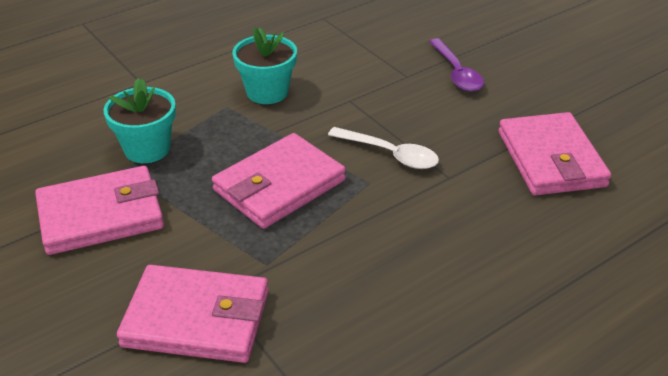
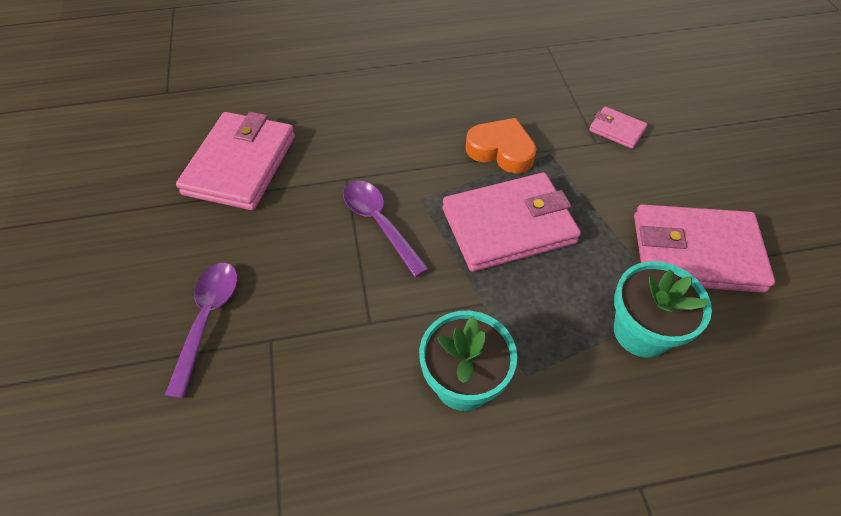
camera: 155 degrees left, 15 degrees up
pink wallet [117,265,269,363] -> pink wallet [589,106,647,149], size x0.47
white spoon [328,127,439,169] -> purple spoon [343,181,429,277]
none -> orange heart [466,118,537,174]

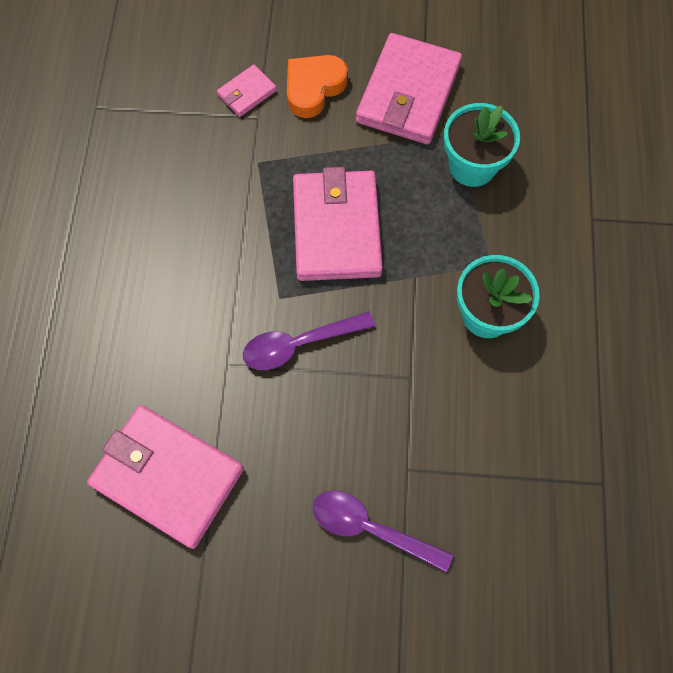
camera: 75 degrees left, 15 degrees up
orange heart [466,118,537,174] -> orange heart moved to [287,55,348,118]

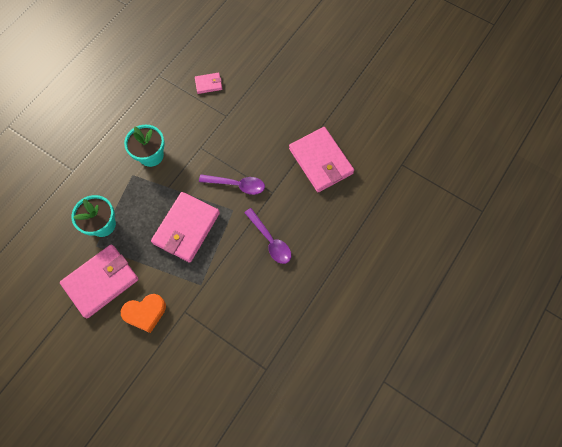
camera: 150 degrees left, 0 degrees up
pink wallet [217,64,277,117] -> pink wallet moved to [195,73,222,94]
purple spoon [312,490,453,572] -> purple spoon moved to [244,208,291,264]

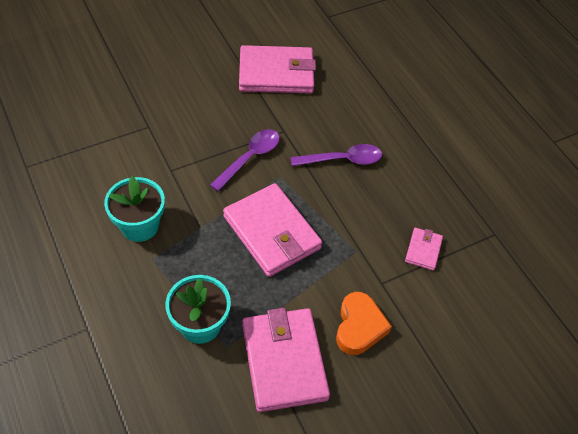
camera: 65 degrees left, 15 degrees down
pink wallet [195,73,222,94] -> pink wallet moved to [405,228,443,271]

